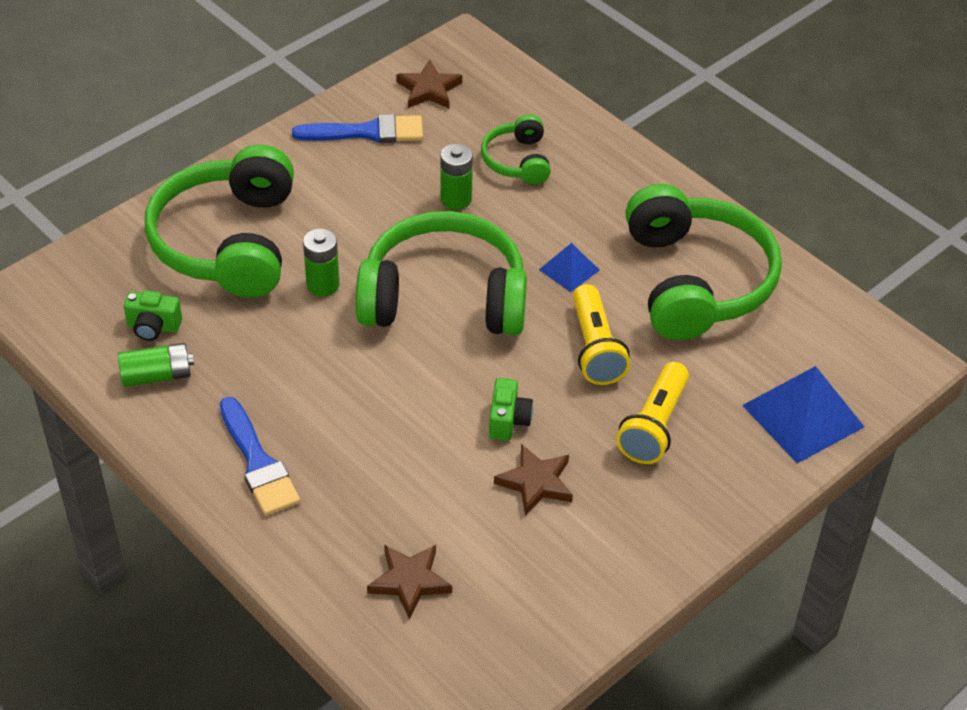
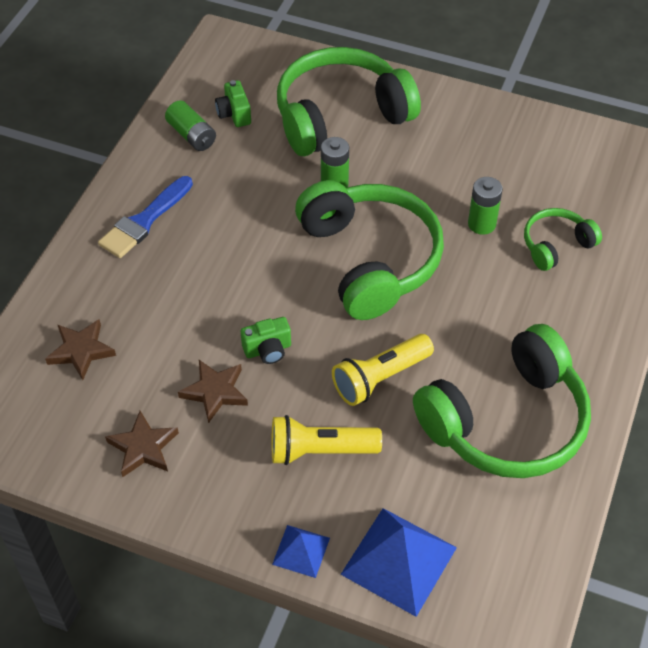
camera: 65 degrees right, 5 degrees up
blue brush [292,114,423,143] -> none
brown star [396,60,462,108] -> brown star moved to [105,411,179,477]
blue pyramid [539,243,599,292] -> blue pyramid moved to [272,525,330,578]

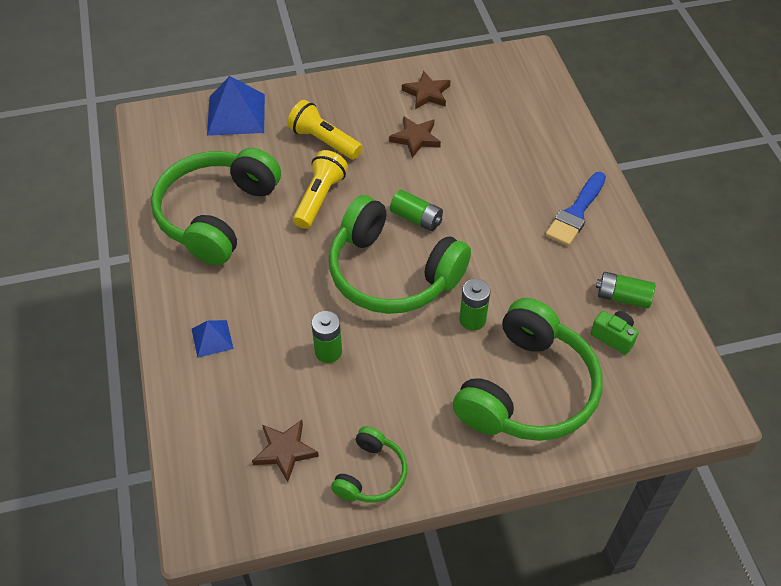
camera: 145 degrees right, 0 degrees up
brown star [45,319,116,380] -> brown star moved to [252,420,319,482]
blue brush [98,176,193,258] -> blue brush turned 150 degrees counterclockwise [545,172,606,246]
green camera [241,317,291,364] -> none
yellow flashlight [271,415,382,465] -> yellow flashlight turned 105 degrees counterclockwise [287,100,363,160]
blue pyramid [272,525,330,578] -> blue pyramid moved to [192,320,234,358]
green headphones [524,208,602,271] -> green headphones moved to [331,426,407,503]
none -> green battery [390,190,443,231]

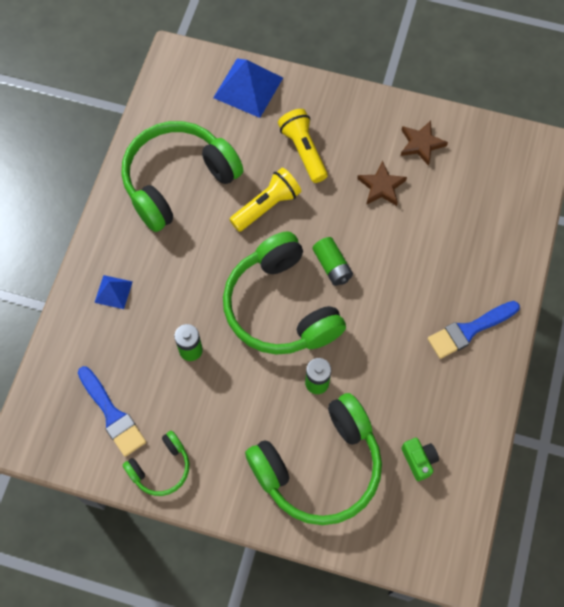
camera: 30 degrees right, 15 degrees up
brown star [252,420,319,482] -> blue brush [78,366,146,457]
green battery [596,272,655,308] -> none

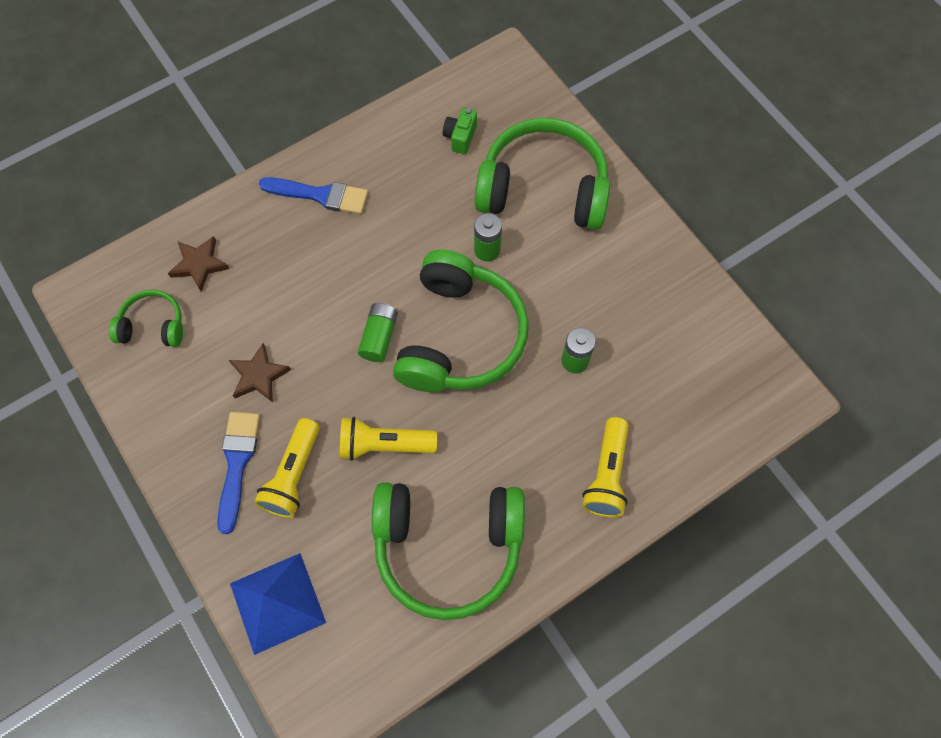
camera: 140 degrees left, 0 degrees up
blue brush [78,366,146,457] -> blue brush moved to [217,412,260,534]
blue pyramid [94,275,133,309] -> yellow flashlight [582,417,629,518]
green headphones [123,431,190,496] -> green headphones moved to [109,290,183,347]
brown star [400,121,448,166] -> brown star moved to [168,236,229,292]

